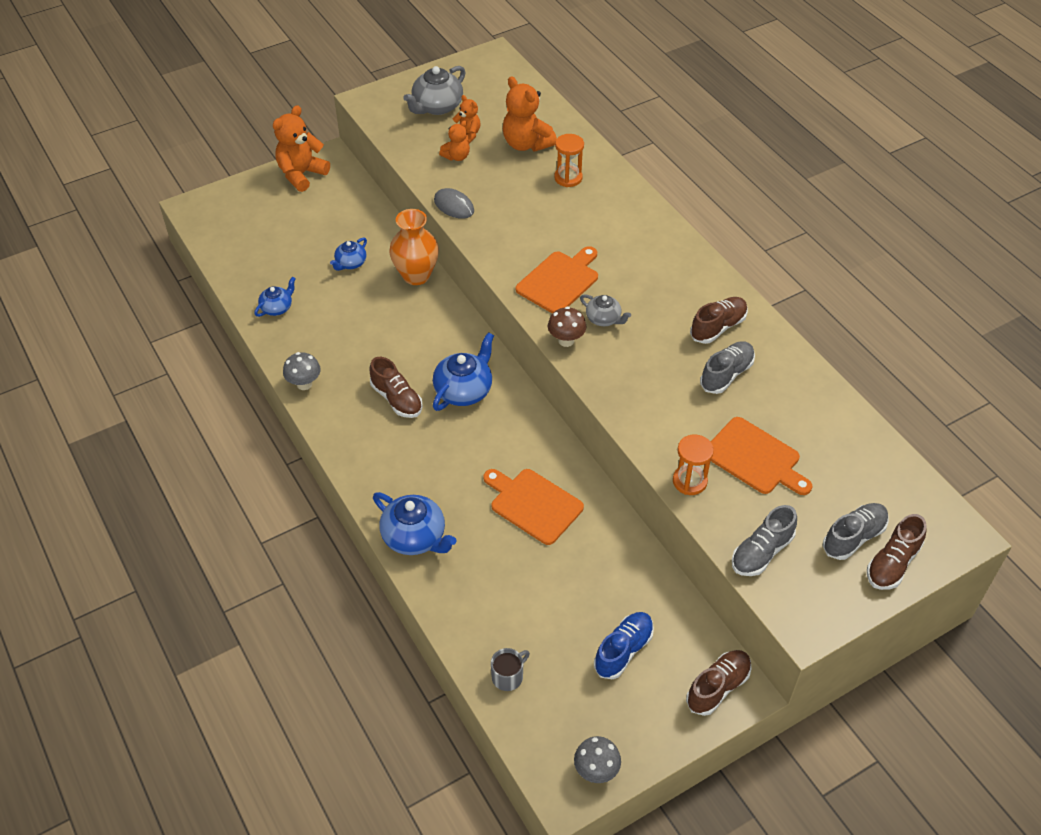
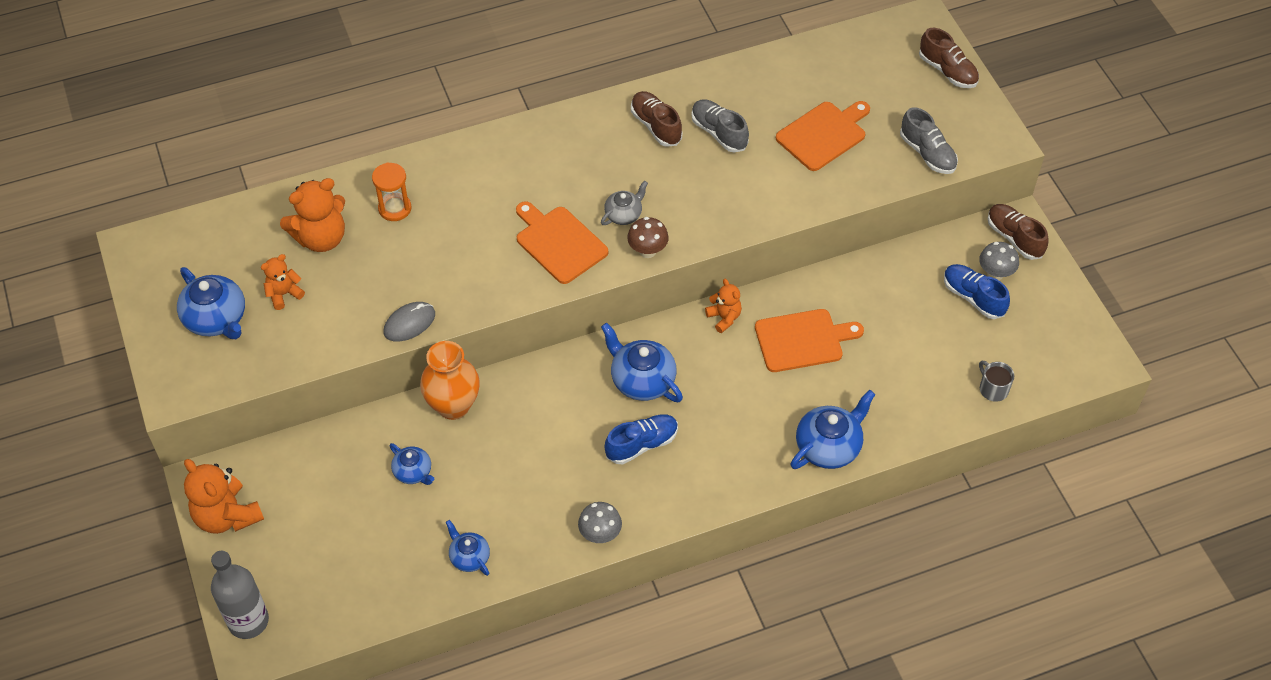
camera: 80 degrees left, 5 degrees up
brown shoe [369,357,423,418] -> blue shoe [605,414,678,464]
grey teapot [403,66,466,115] -> blue teapot [177,267,245,339]
orange teddy bear [439,121,470,161] -> orange teddy bear moved to [705,279,742,333]
orange cutting board [483,469,584,545] -> orange cutting board turned 150 degrees counterclockwise [755,309,864,372]
grey mushroom [574,736,621,783] -> grey mushroom moved to [979,242,1019,280]
orange hourglass [673,435,714,495] -> none
grey shoe [822,503,889,560] -> none
none -> grey bottle [211,551,269,639]

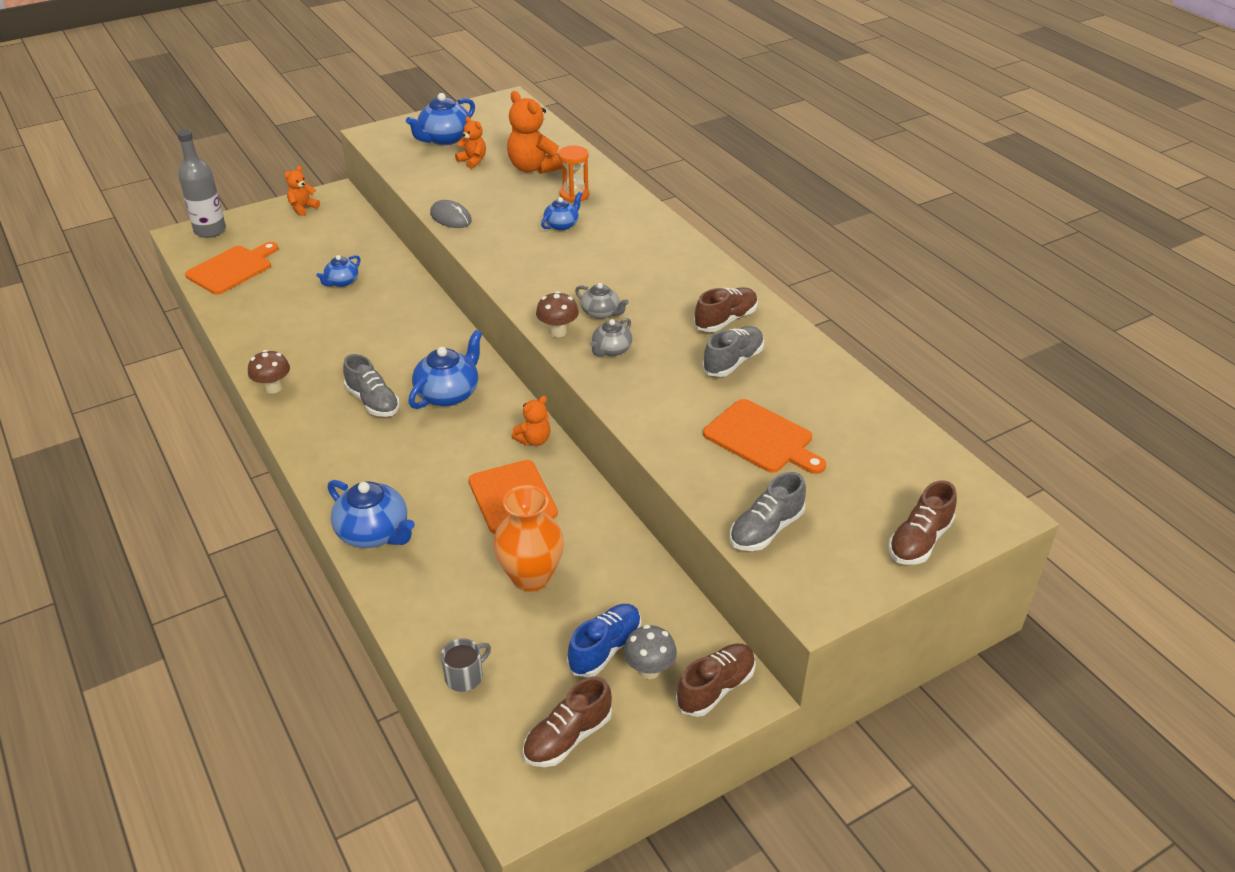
camera: 80 degrees right, 15 degrees down
orange teddy bear [184,459,264,534] -> orange teddy bear [284,166,320,216], size x0.56
orange vase [420,341,480,420] -> orange vase moved to [493,485,564,592]
blue teapot [446,520,490,576] -> blue teapot moved to [541,192,582,231]
orange cutting board [516,201,608,284] -> orange cutting board moved to [185,242,278,295]
grey mushroom [578,502,622,543] -> brown mushroom [248,350,290,394]
blue shoe [605,414,678,464] -> grey shoe [343,354,400,417]
none -> brown shoe [523,677,612,767]
none -> grey teapot [590,318,632,356]

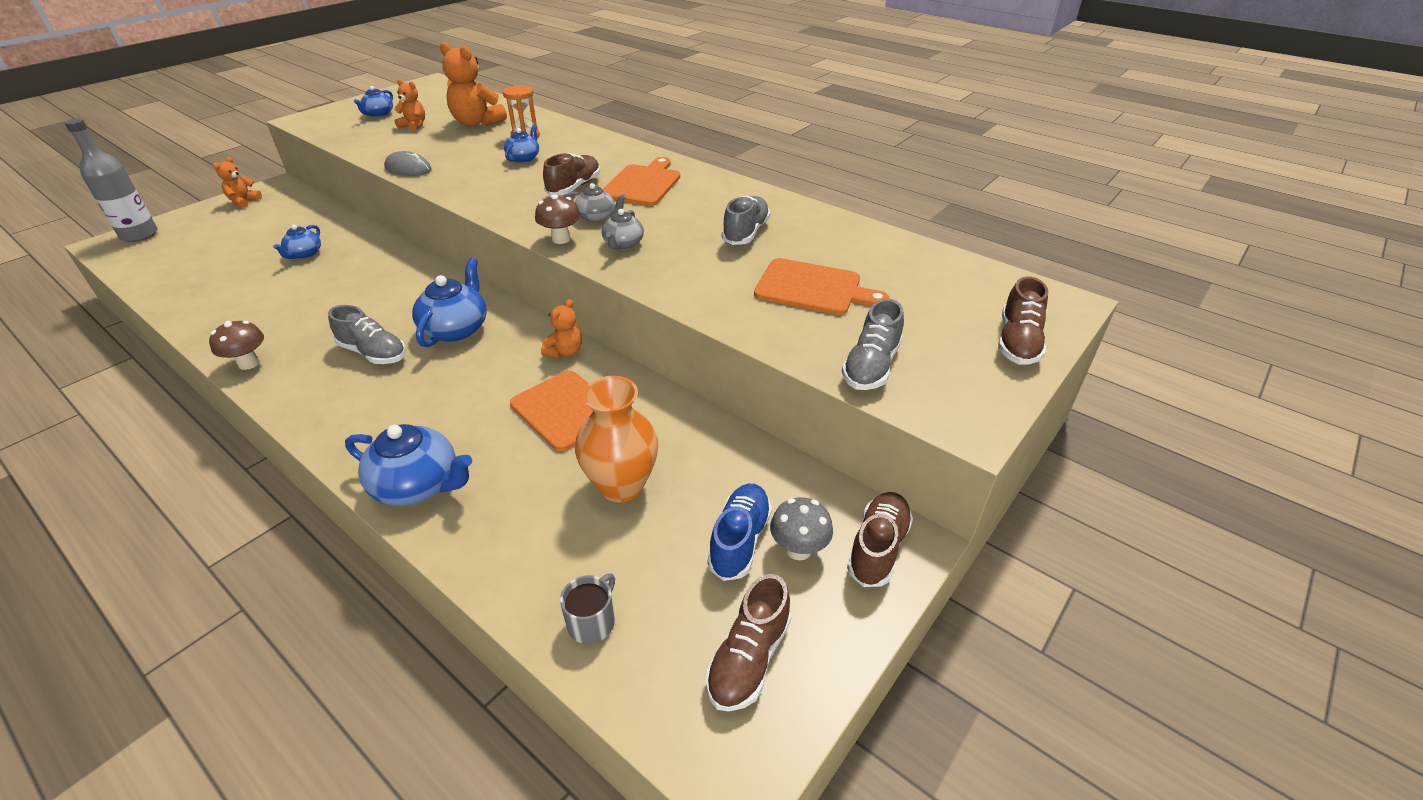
camera: 20 degrees left, 0 degrees up
orange cutting board [185,242,278,295] -> orange cutting board moved to [602,157,680,206]
blue teapot [406,93,475,145] -> blue teapot [354,86,393,117], size x0.59
brown shoe [694,287,758,332] -> brown shoe moved to [543,153,600,195]

